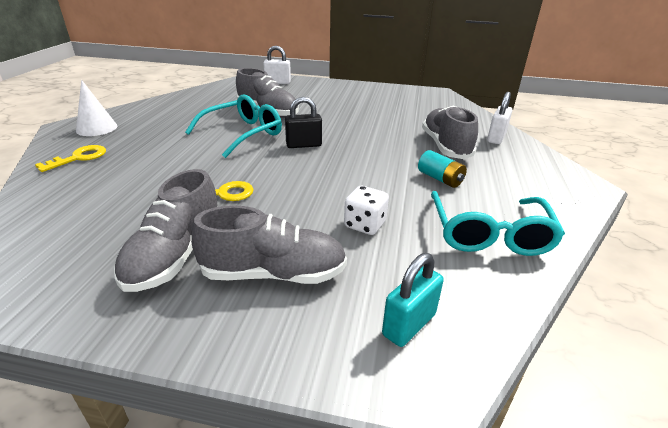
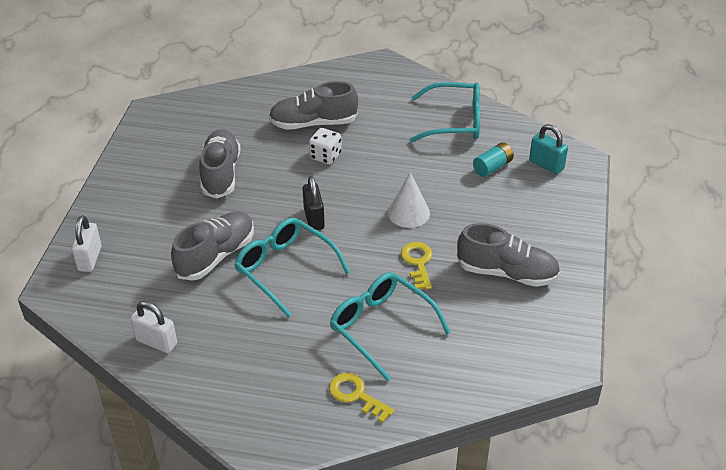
camera: 90 degrees left, 10 degrees up
white cone [76,80,117,136] -> white cone moved to [388,172,430,228]
grey shoe [191,205,347,284] -> grey shoe moved to [199,129,241,199]
white dice [344,186,389,235] -> white dice moved to [309,128,342,165]
turquoise battery [418,150,467,188] -> turquoise battery moved to [473,142,514,177]
white padlock [487,92,512,144] -> white padlock moved to [131,301,177,353]
none -> turquoise glasses [330,272,451,381]

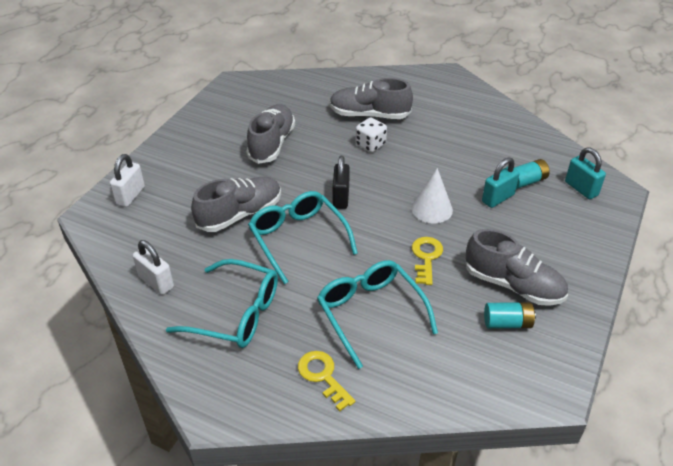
camera: 15 degrees right, 0 degrees up
turquoise glasses [410,82,480,142] -> turquoise glasses moved to [166,259,278,348]
none -> turquoise padlock [482,158,519,208]
none -> turquoise battery [484,302,536,329]

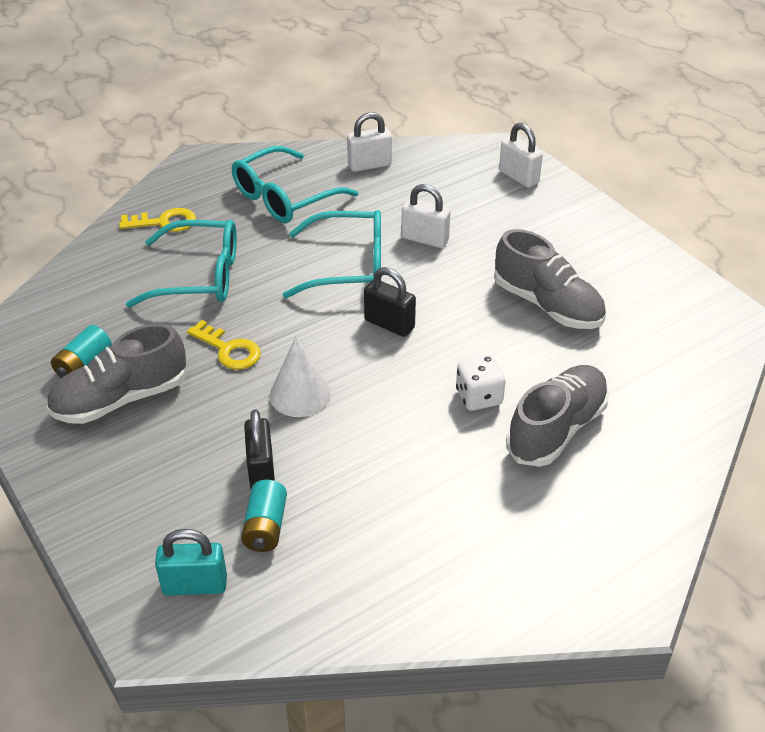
camera: 120 degrees right, 0 degrees up
grey shoe [191,177,281,232] -> white padlock [401,184,451,248]
turquoise padlock [482,158,519,208] -> black padlock [244,410,275,489]

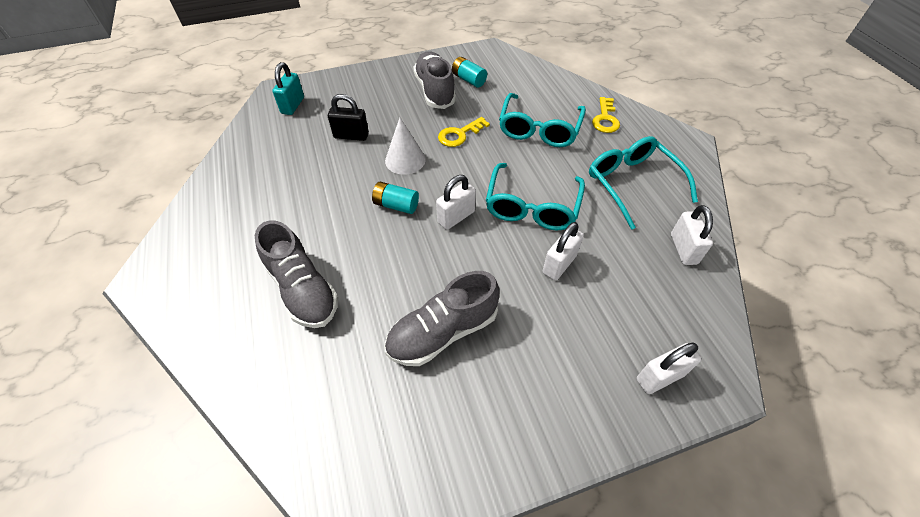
camera: 105 degrees right, 10 degrees up
turquoise battery [241,479,287,552] -> turquoise battery moved to [372,182,419,214]
black padlock [364,267,416,337] -> white padlock [436,175,476,230]
white dice [456,355,506,411] -> none

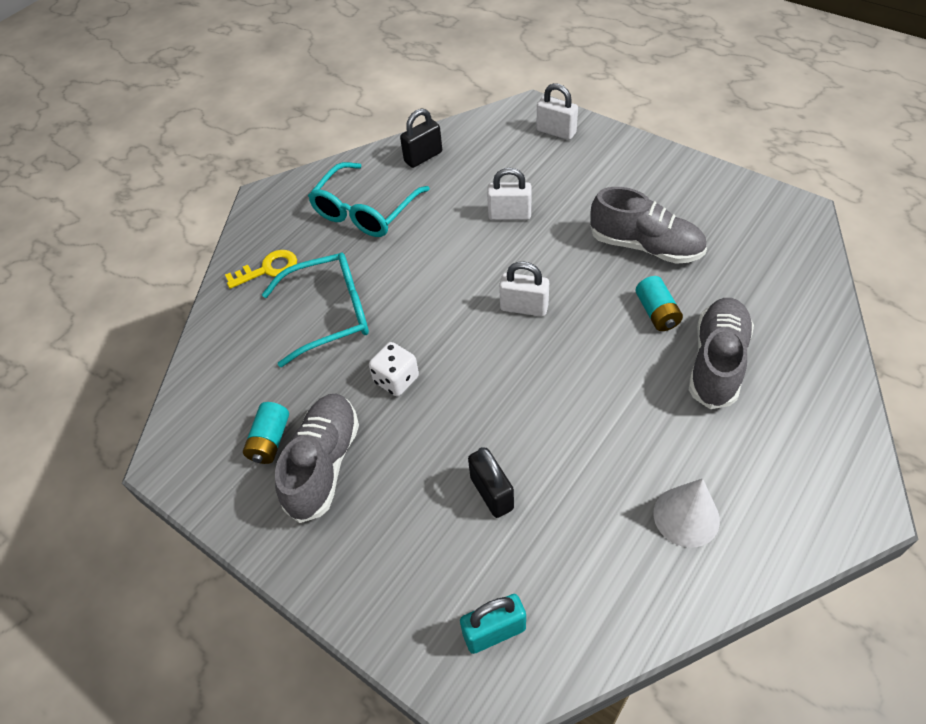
camera: 120 degrees left, 0 degrees up
turquoise battery [372,182,419,214] -> turquoise battery moved to [636,276,683,331]
white cone [385,118,426,175] -> white cone moved to [653,478,720,548]
grey shoe [413,51,456,109] -> grey shoe turned 150 degrees clockwise [275,394,359,523]
yellow key [438,117,490,147] -> white dice [369,342,419,396]
turquoise glasses [486,163,585,231] -> none
white padlock [671,205,713,265] -> black padlock [400,109,442,168]

